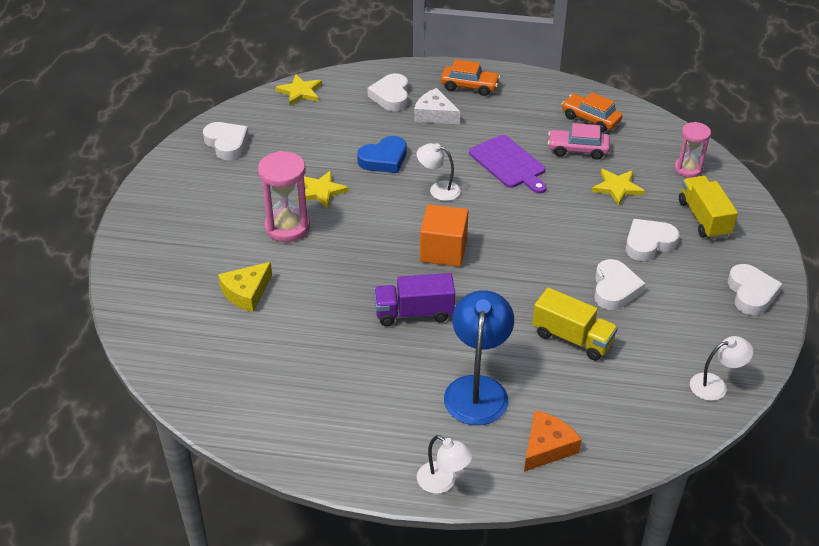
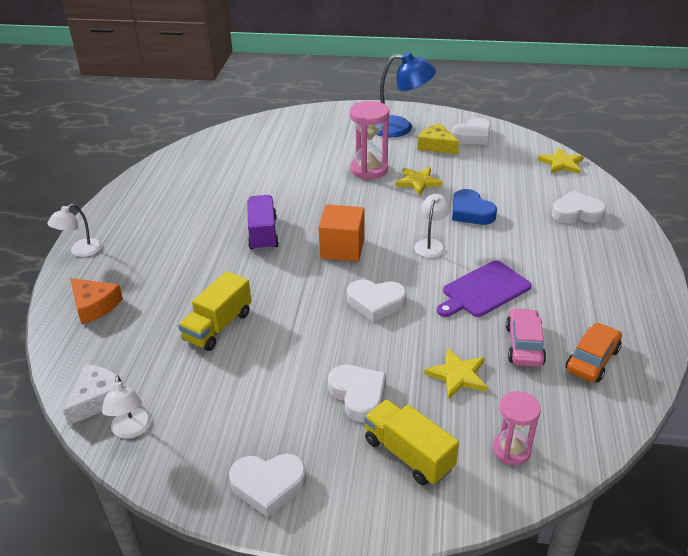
camera: 90 degrees right, 5 degrees down
yellow cheese [218,262,272,312] -> yellow cheese moved to [417,123,459,154]
white cheese [414,88,460,124] -> white cheese moved to [63,364,126,425]
orange car [441,59,500,96] -> none
blue lamp [444,290,514,425] -> blue lamp moved to [376,52,436,137]
white heart [594,259,646,310] -> white heart moved to [347,280,407,322]
yellow truck [679,176,738,240] -> yellow truck turned 120 degrees counterclockwise [364,399,459,486]

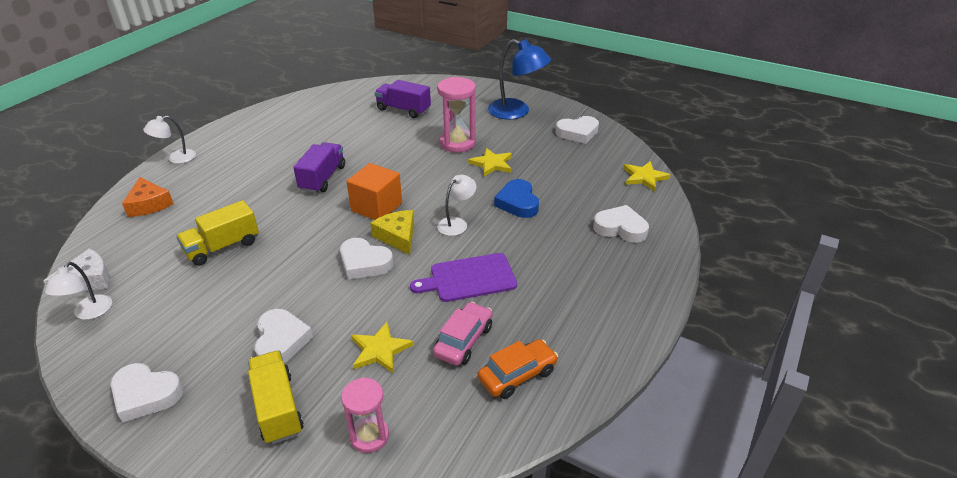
camera: 20 degrees right, 0 degrees up
yellow cheese [417,123,459,154] -> yellow cheese moved to [370,210,414,255]
none -> purple truck [375,80,431,118]

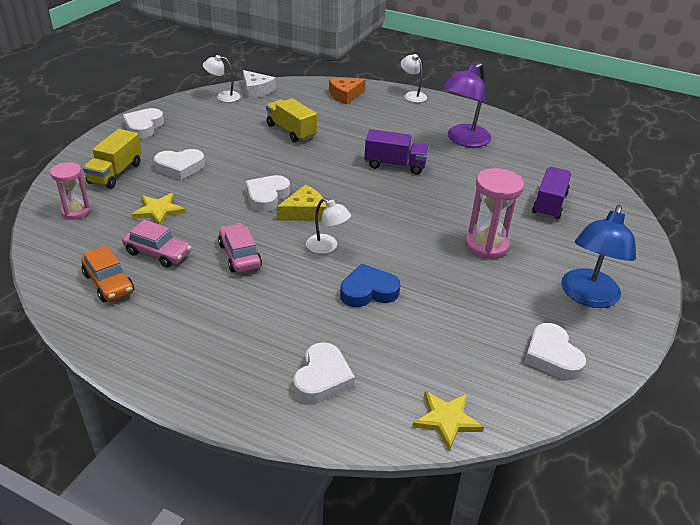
camera: 85 degrees right, 0 degrees up
yellow truck [248,350,304,444] -> yellow truck turned 135 degrees clockwise [83,129,141,189]
orange cube [347,163,402,220] -> none
purple cutting board [410,253,517,302] -> pink car [218,223,262,273]
yellow star [468,148,512,176] -> none
none -> purple lamp [443,63,491,147]

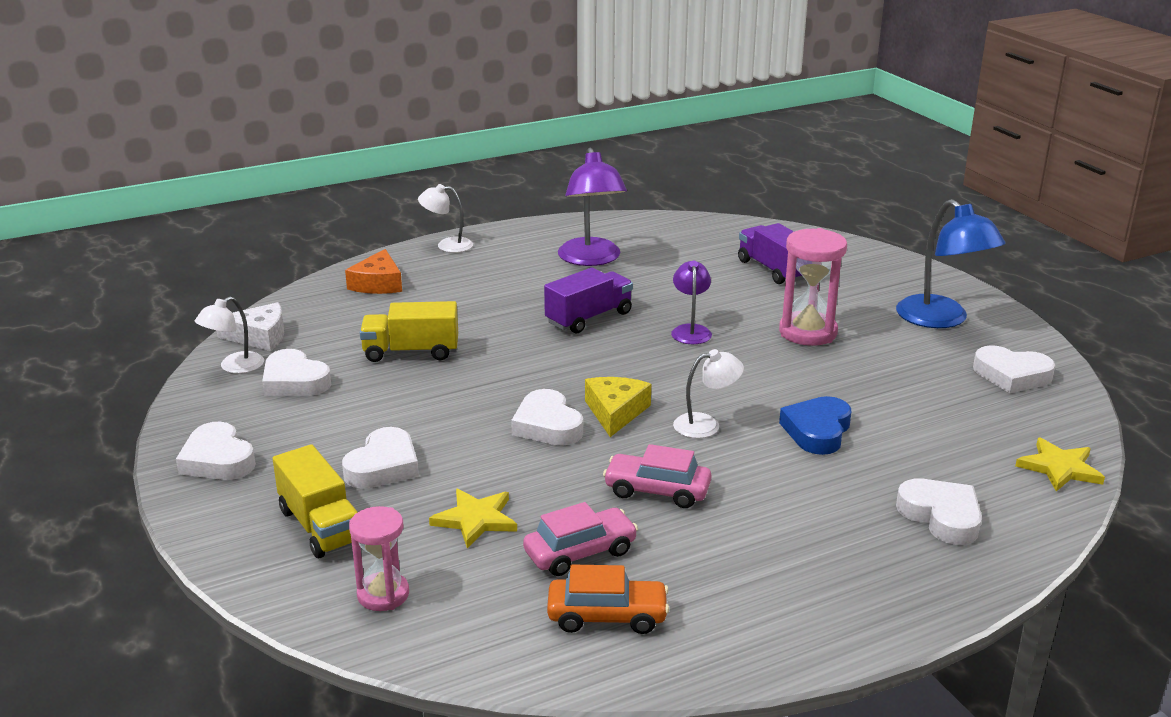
camera: 50 degrees left, 10 degrees down
none -> white heart [262,349,331,396]
none -> purple lamp [671,261,712,344]

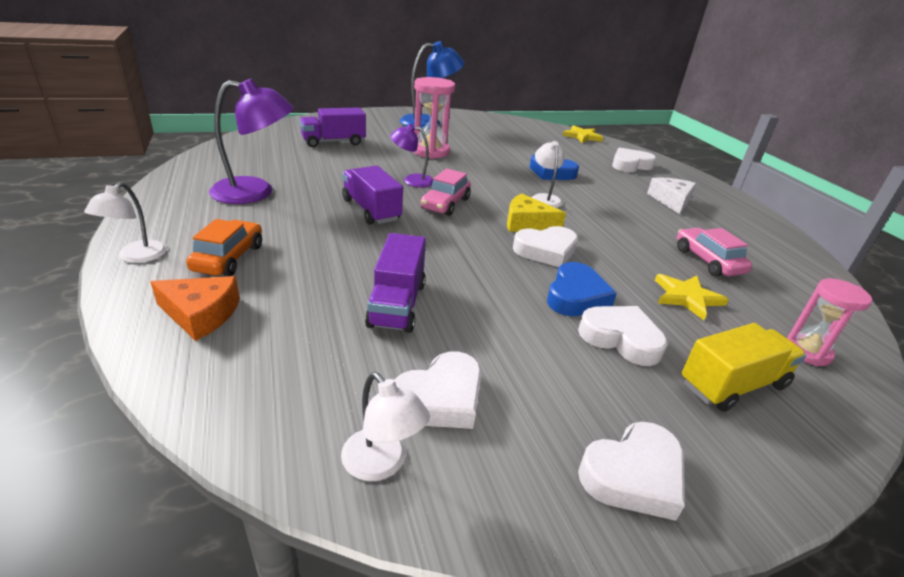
camera: 85 degrees left, 5 degrees up
white cheese [217,302,284,351] -> white cheese moved to [647,177,696,214]
yellow truck [360,301,458,362] -> purple truck [365,233,426,333]
orange car [547,564,669,634] -> orange car moved to [186,219,262,276]
pink car [603,444,712,508] -> pink car moved to [421,168,471,216]
white heart [973,345,1055,393] -> none
none -> blue heart [547,262,617,316]

